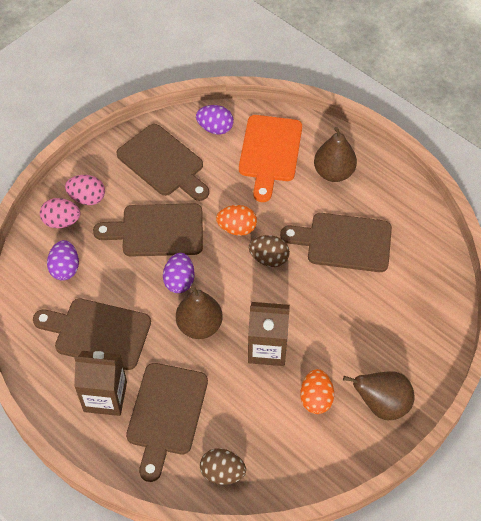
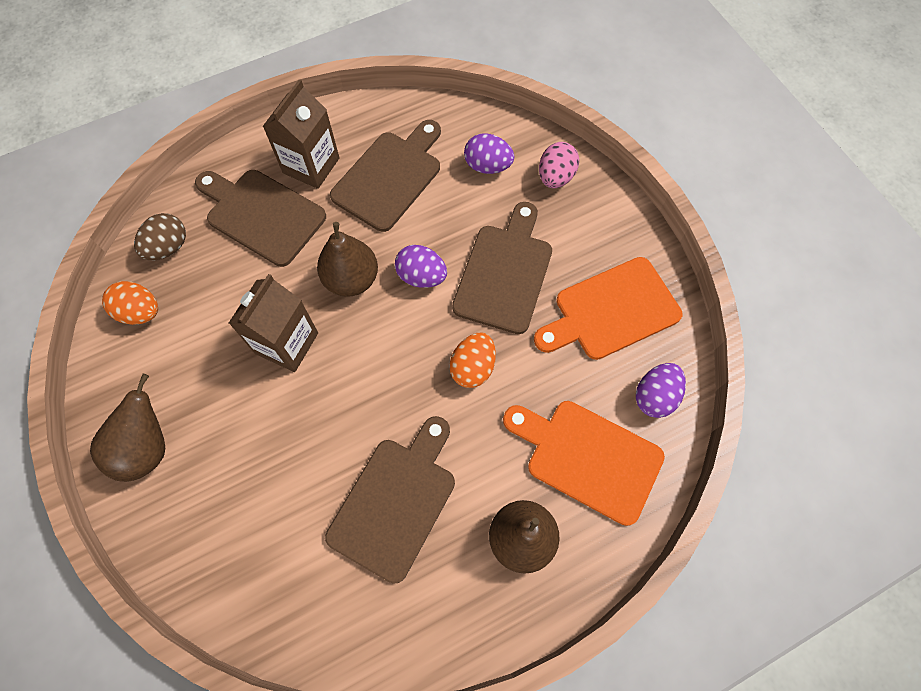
camera: 110 degrees right, 10 degrees up
pink egg [65,175,105,205] -> none
brown cutting board [116,124,209,201] -> orange cutting board [534,257,682,360]
brown egg [249,235,290,267] -> none
orange egg [300,369,334,414] -> orange egg moved to [102,281,158,325]

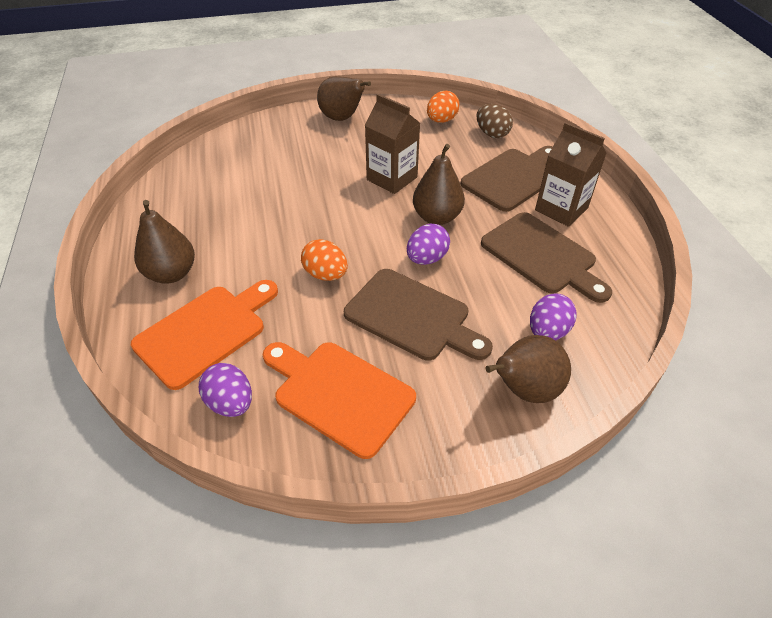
camera: 105 degrees right, 20 degrees down
brown cutting board [325,416,455,584] -> none
orange cutting board [534,257,682,360] -> orange cutting board turned 45 degrees counterclockwise [263,342,416,459]
pink egg [539,142,579,188] -> brown pear [486,335,571,403]

